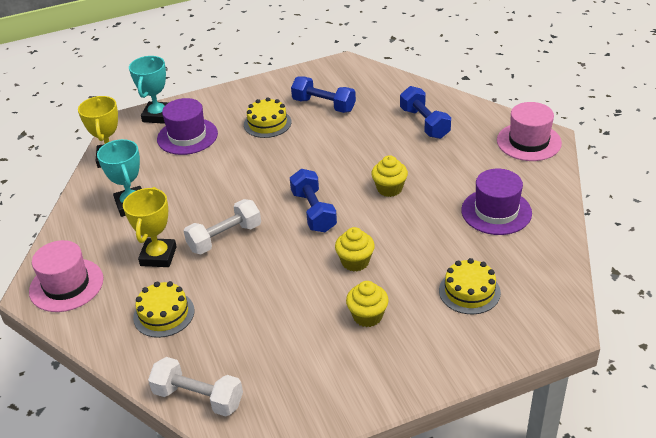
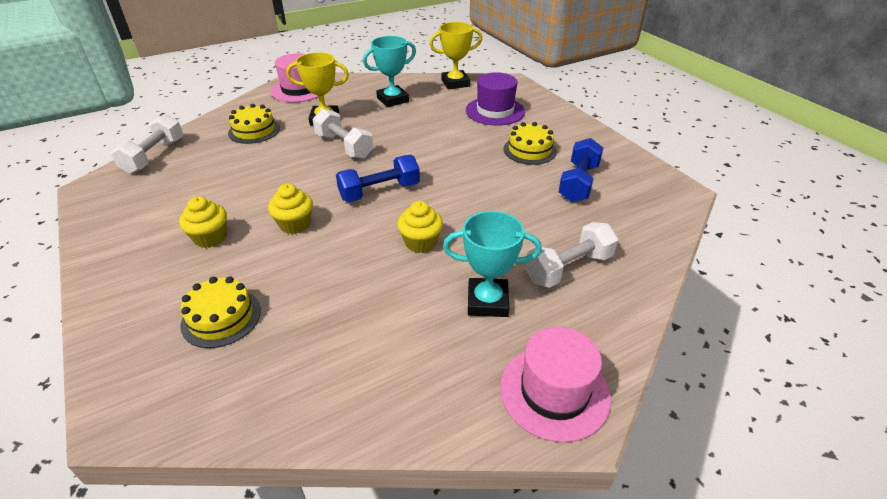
camera: 80 degrees right, 0 degrees up
turquoise trophy [129,56,169,124] -> turquoise trophy moved to [443,211,542,317]
blue dumbbell [400,86,451,139] -> white dumbbell [525,222,618,288]
purple hat [461,169,532,235] -> none

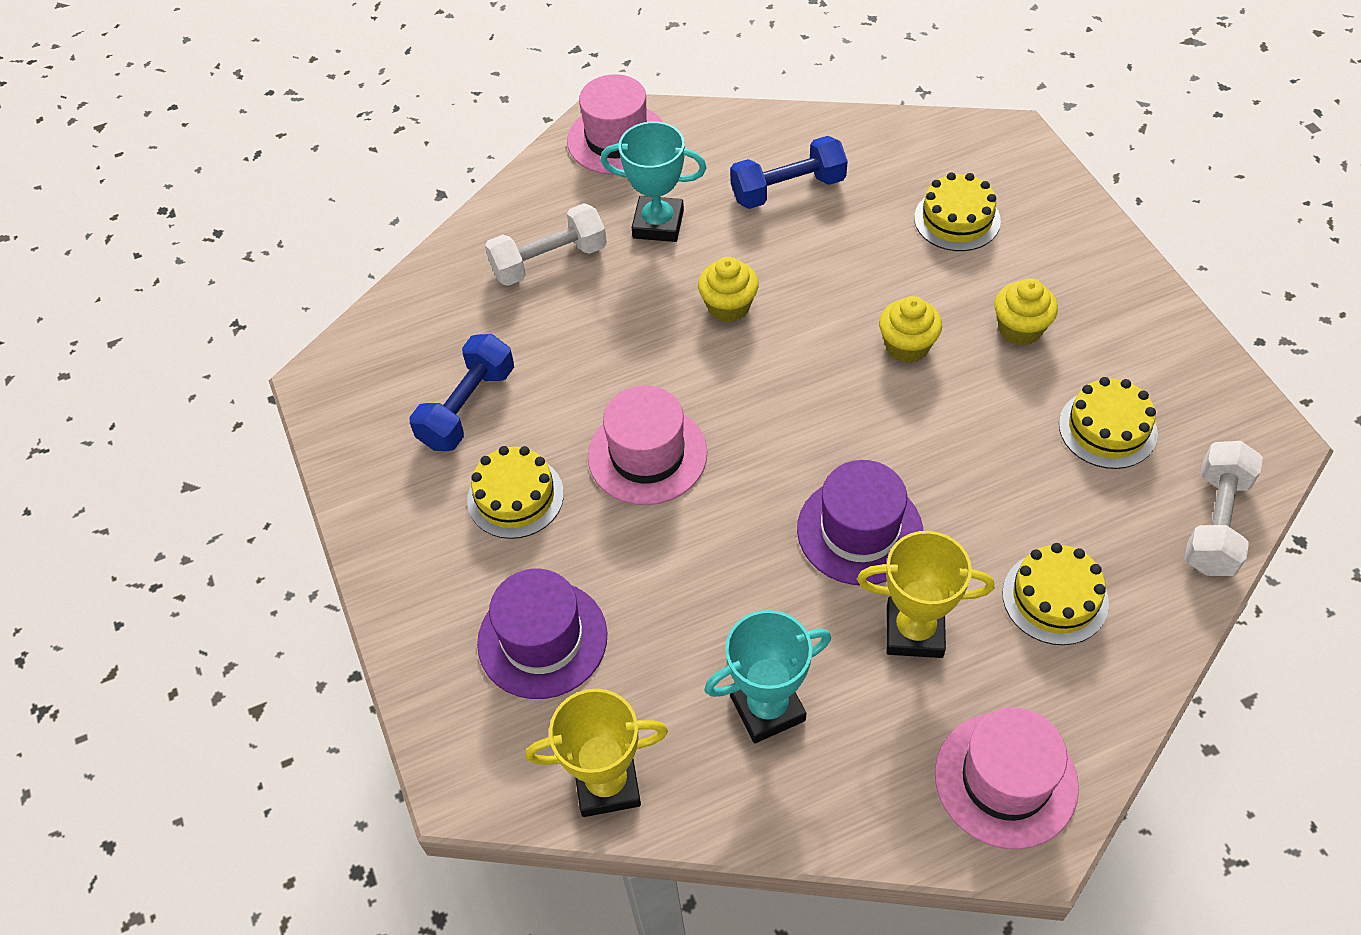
camera: 170 degrees left, 15 degrees up
white dumbbell [312,108,373,159] -> purple hat [797,460,923,585]
blue dumbbell [336,155,420,202] -> blue dumbbell moved to [730,136,848,209]
none -> pink hat [588,385,707,505]
none -> yellow cake [1059,377,1158,469]

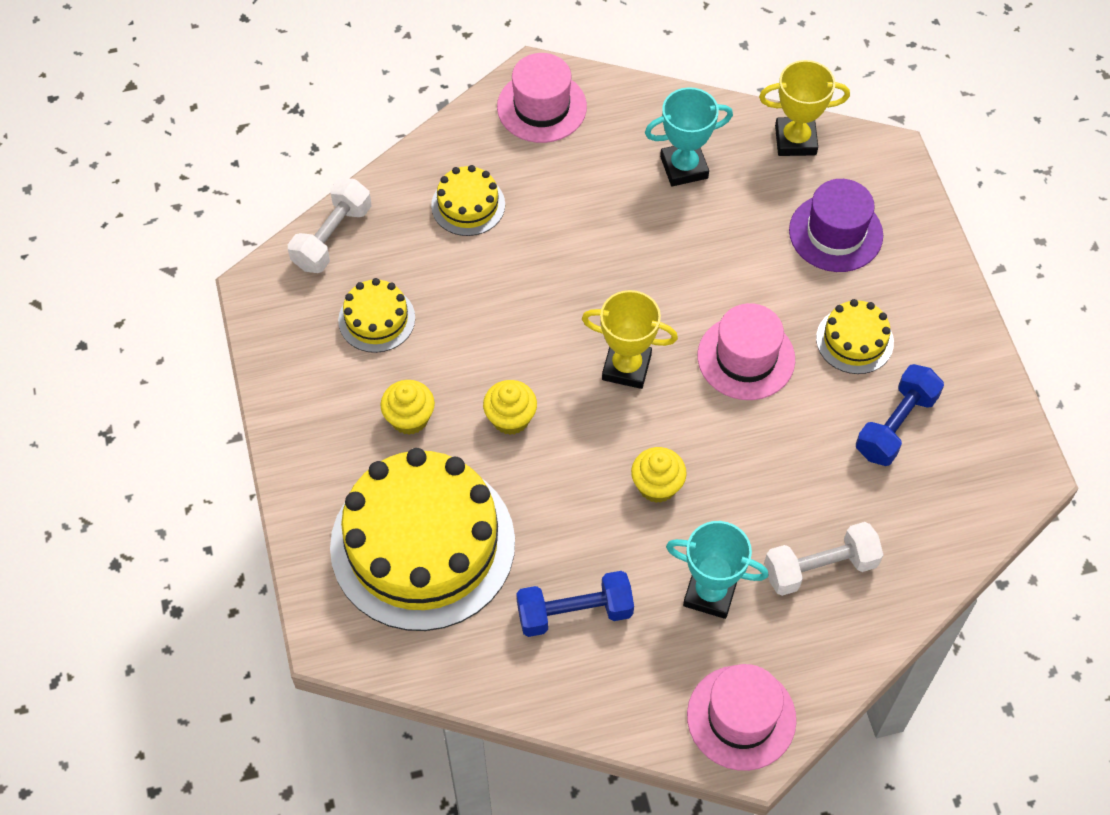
camera: 175 degrees left, 5 degrees up
purple hat [797,460,923,585] -> none
yellow trophy [857,531,994,658] -> yellow trophy moved to [582,290,678,389]
yellow cake [914,172,1001,251] -> yellow cake [330,448,515,631], size x2.24

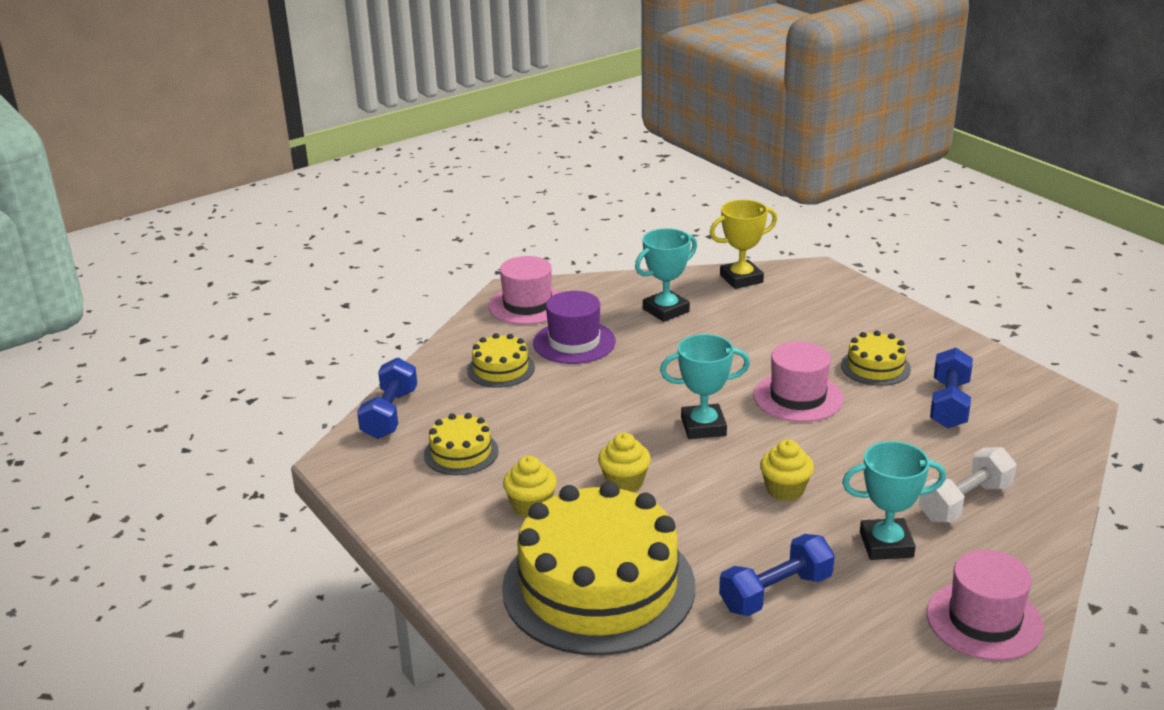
camera: 20 degrees left, 30 degrees down
white dumbbell [288,178,371,273] -> blue dumbbell [357,357,417,439]
yellow trophy [582,290,678,389] -> turquoise trophy [660,334,750,439]
purple hat [789,179,883,272] -> purple hat moved to [533,291,616,364]

